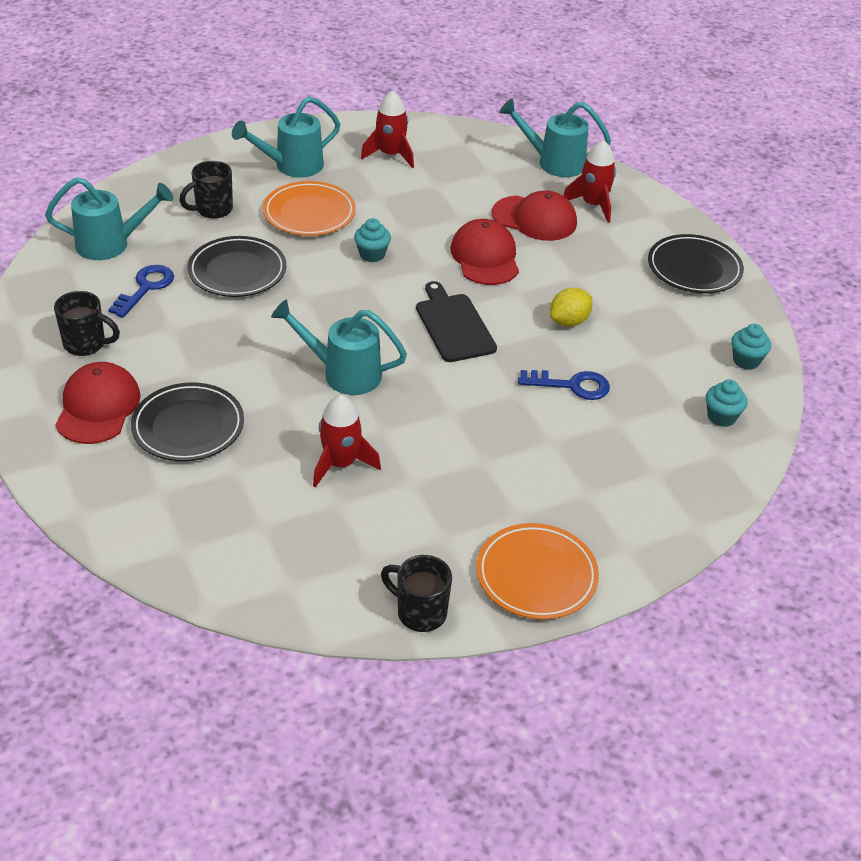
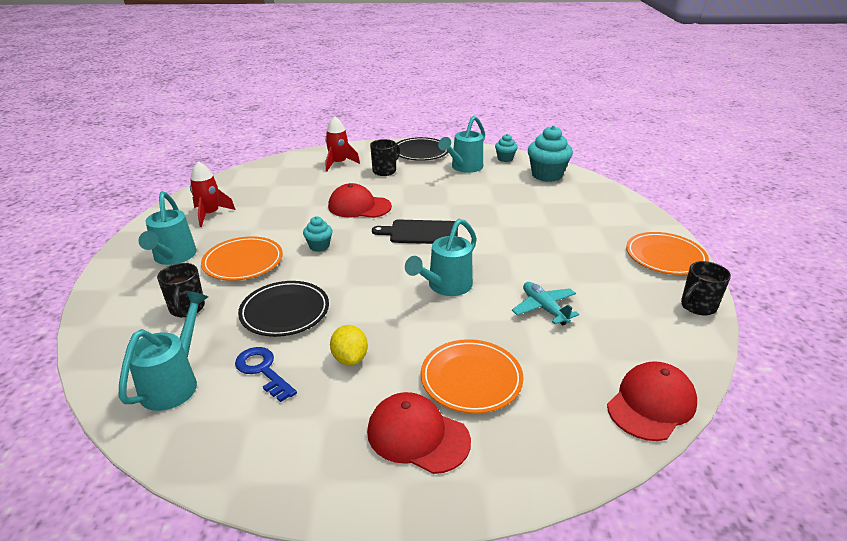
camera: 65 degrees left, 10 degrees down
black mug [54,291,120,356] -> black mug moved to [370,139,400,176]
black plate [131,382,244,461] -> orange plate [421,339,524,413]
red rocket [313,395,381,488] -> turquoise plane [512,282,579,325]
red cap [492,190,577,241] -> red cap moved to [607,361,697,441]
turquoise watering can [499,98,611,177] -> turquoise watering can moved to [438,116,485,173]
blue key [518,370,610,400] -> none
yellow lemon [550,288,592,327] -> yellow lemon moved to [330,325,368,365]
turquoise cupcake [706,379,747,427] -> turquoise cupcake [528,125,573,182], size x1.86

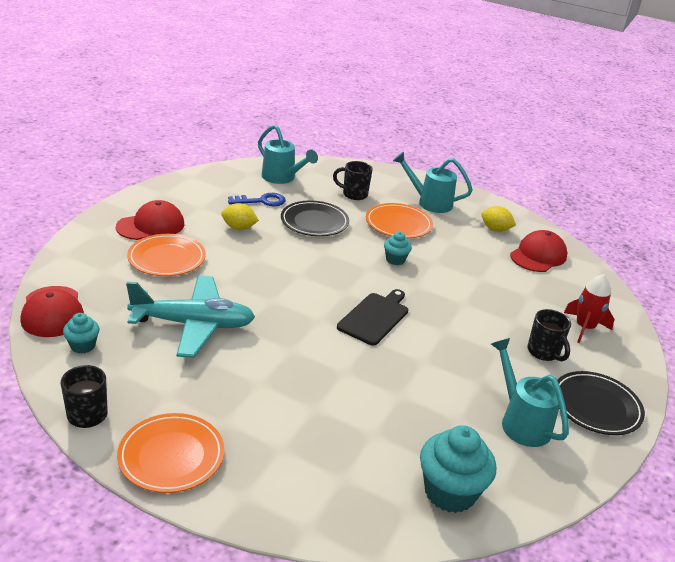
camera: 115 degrees right, 0 degrees up
red rocket [190,161,235,227] -> yellow lemon [481,206,516,232]
red cap [328,183,392,218] -> red cap moved to [510,230,567,272]
turquoise watering can [405,219,477,296] -> none
turquoise cupcake [495,134,518,162] -> turquoise cupcake moved to [63,313,99,354]
turquoise plane [512,282,579,325] -> turquoise plane [126,275,255,358], size x1.84

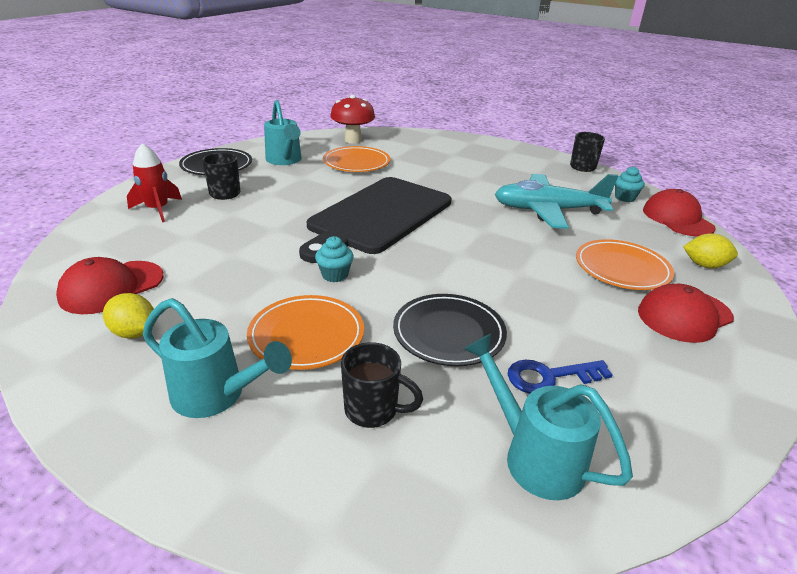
camera: 175 degrees left, 0 degrees up
orange plate [117,413,224,493] -> orange plate moved to [323,146,390,172]
yellow lemon [221,203,259,230] -> yellow lemon moved to [683,233,738,268]
black cutting board [337,289,408,345] -> black cutting board [299,177,451,263], size x1.92
turquoise cupcake [420,425,496,513] -> red mushroom [330,95,375,144]

